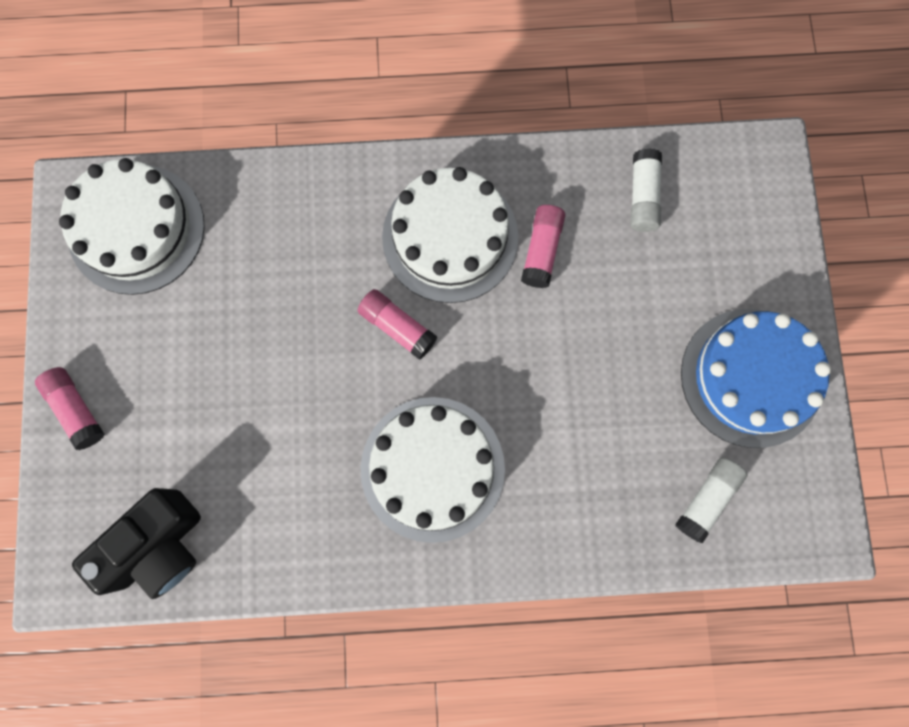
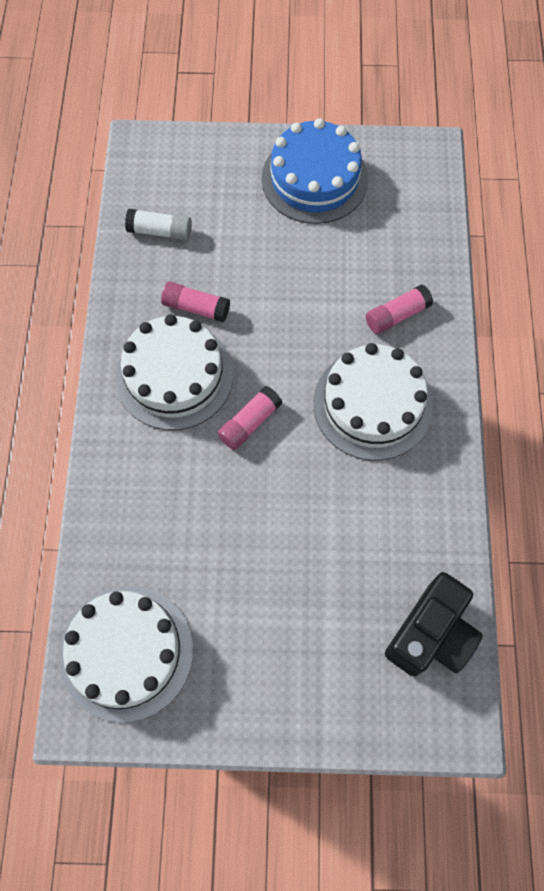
camera: 85 degrees left, 10 degrees down
pink glue stick [35,367,105,450] -> pink glue stick moved to [366,284,433,334]
black camera [72,488,201,599] -> black camera turned 75 degrees clockwise [385,572,483,676]
white glue stick [675,458,747,543] -> none

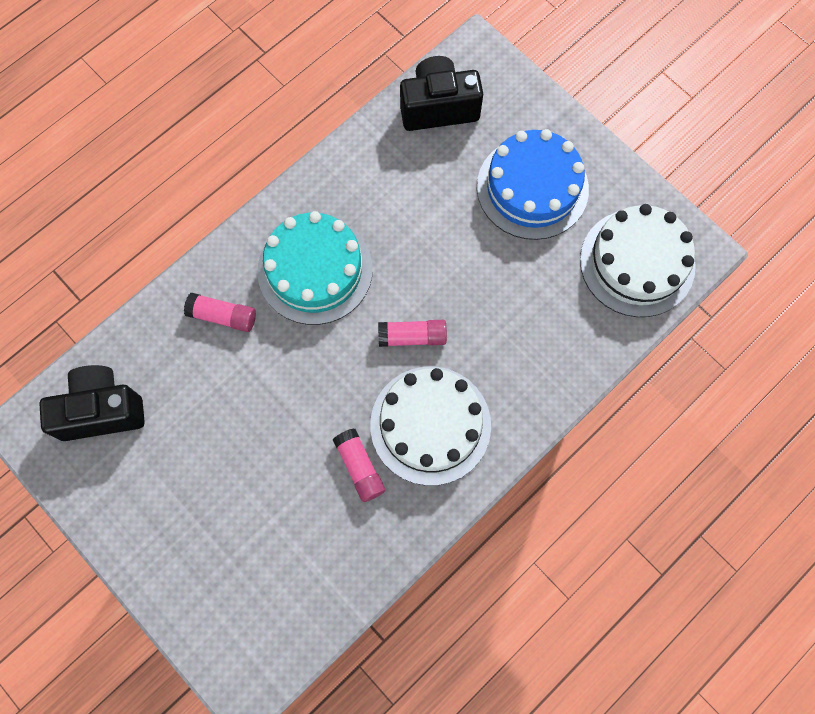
camera: 135 degrees left, 5 degrees up
white glue stick [125,209,192,241] -> none
blue cake [262,118,368,224] -> blue cake moved to [477,129,589,240]
white cake [313,343,433,460] -> turquoise cake [257,211,373,325]
none -> black camera [39,365,145,441]

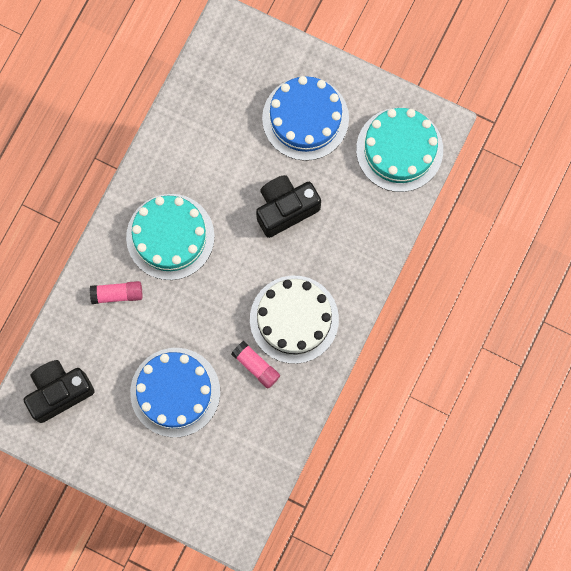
camera: 20 degrees left, 5 degrees up
pink glue stick [378,320,447,347] -> none
black camera [400,56,483,131] -> black camera moved to [256,175,321,238]
white cake [580,204,696,317] -> turquoise cake [356,108,443,192]
none -> blue cake [130,348,220,437]

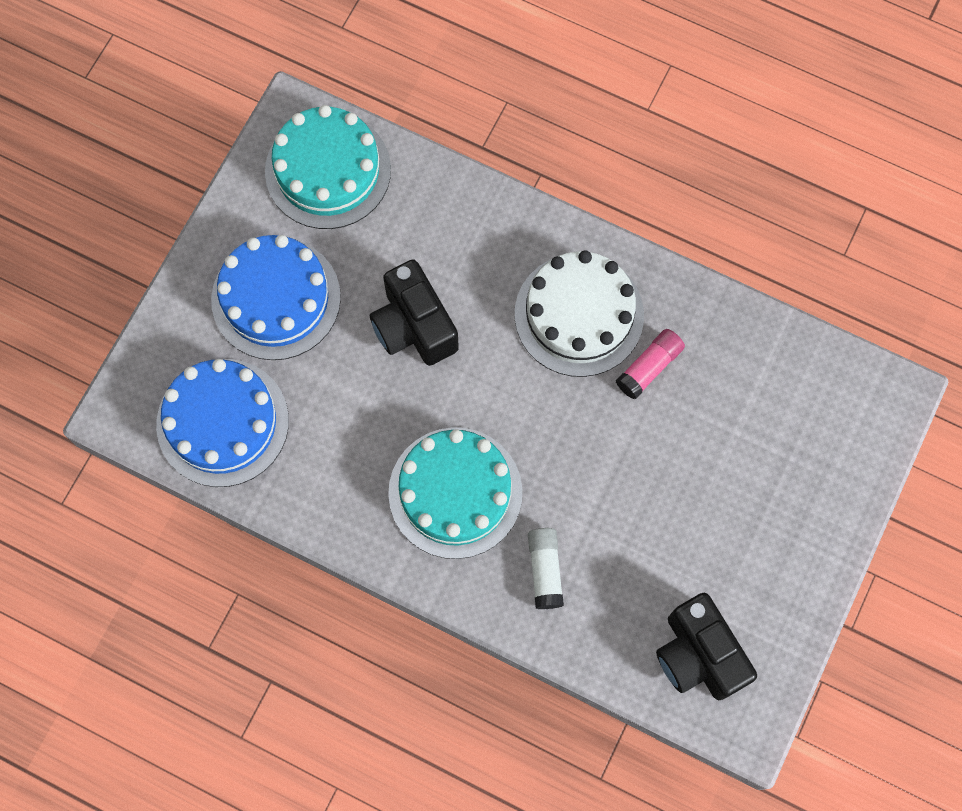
camera: 90 degrees left, 5 degrees down
pink glue stick [90,281,143,304] -> white glue stick [528,528,564,609]
blue cake [130,348,220,437] -> blue cake moved to [156,359,289,487]

